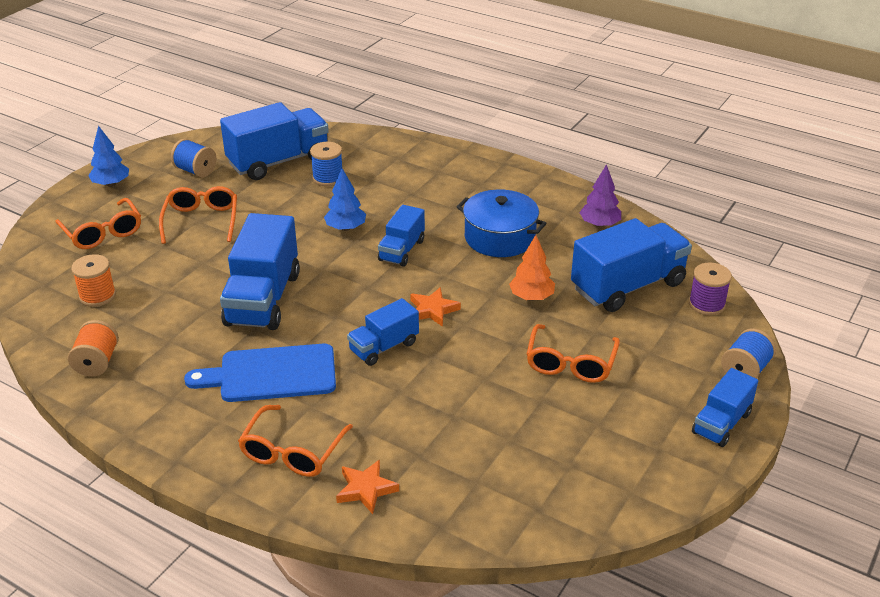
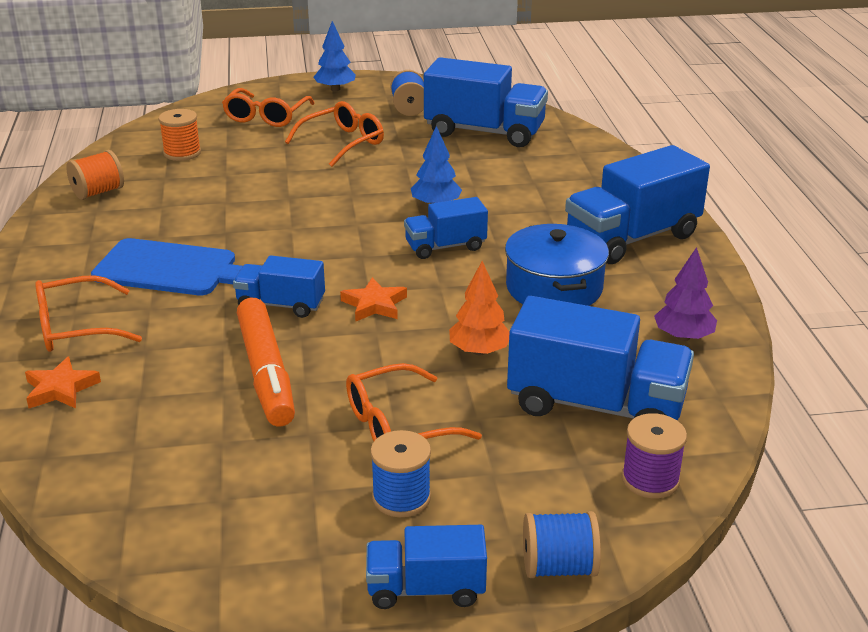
camera: 50 degrees right, 5 degrees down
blue cutting board [184,344,336,402] -> blue cutting board turned 150 degrees clockwise [91,238,243,295]
blue truck [220,213,300,330] -> blue truck moved to [565,145,710,264]
blue spool [310,142,342,186] -> blue spool moved to [370,430,431,517]
none -> orange marker [237,298,295,426]

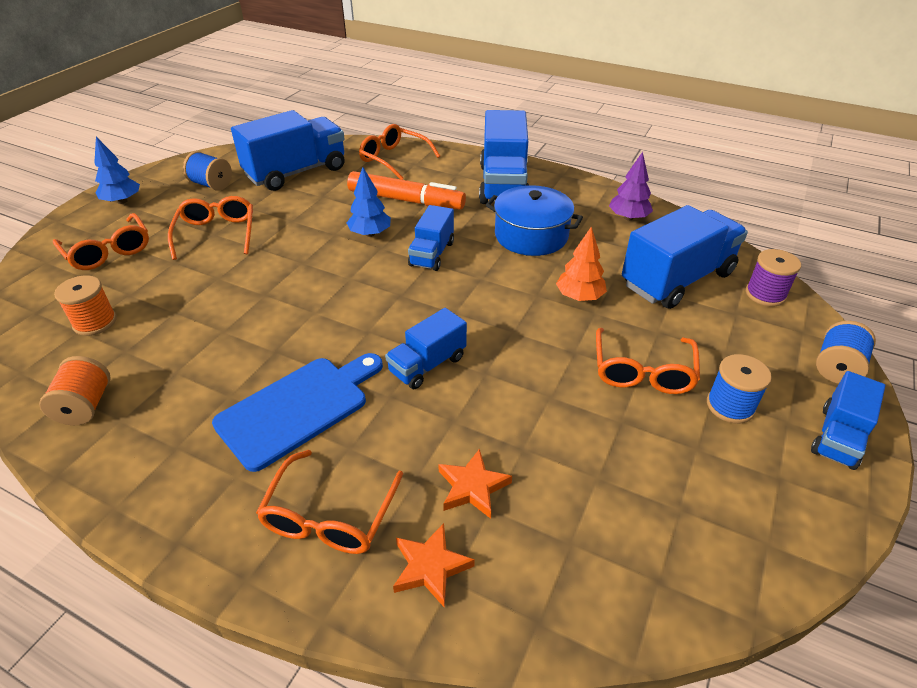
camera: 55 degrees left, 10 degrees up
orange marker [237,298,295,426] -> orange marker moved to [347,171,466,210]
orange star [340,277,407,322] -> orange star moved to [438,449,512,519]
none -> orange glasses [359,124,440,180]

